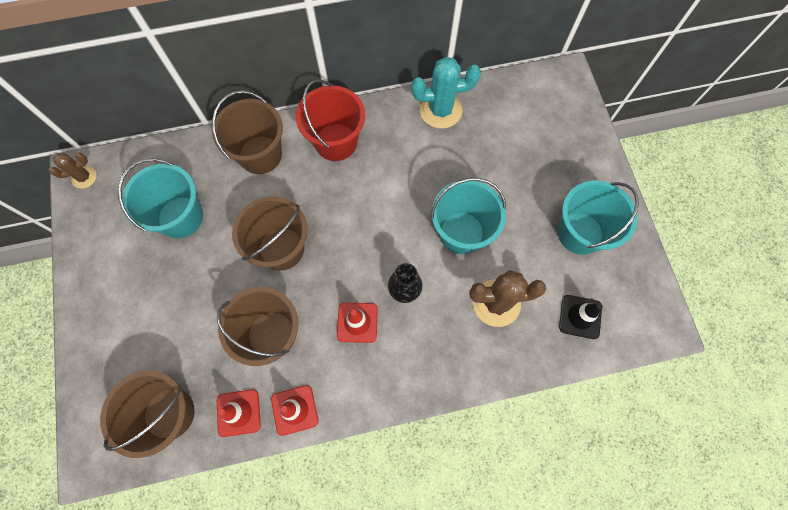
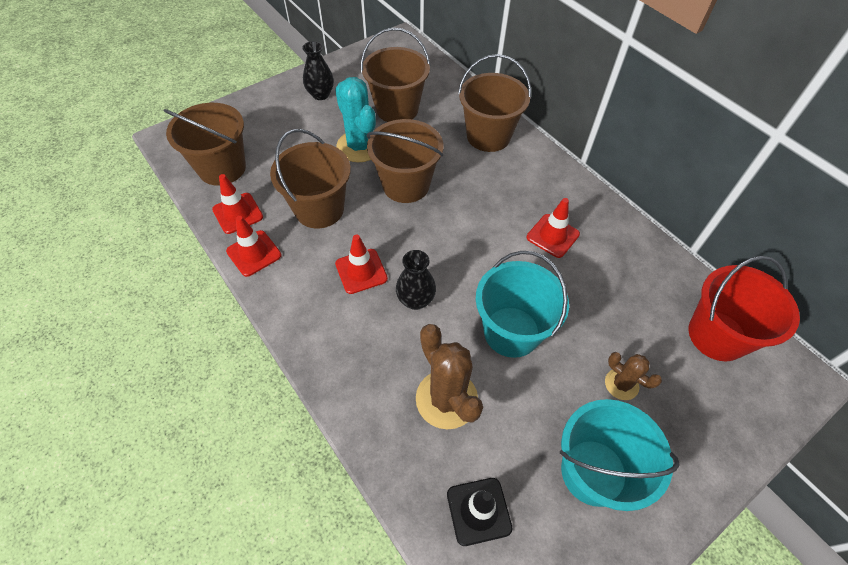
camera: 65 degrees right, 15 degrees down
brown cactus [49,153,97,189] -> brown cactus moved to [605,352,662,400]
turquoise bucket [118,158,203,238] -> brown bucket [361,28,431,122]
red bucket [296,79,365,161] -> red bucket moved to [688,256,800,361]
turquoise cactus [411,57,481,129] -> turquoise cactus moved to [335,77,376,162]
none -> black vase [302,41,334,100]
none -> red traffic cone [527,198,580,258]

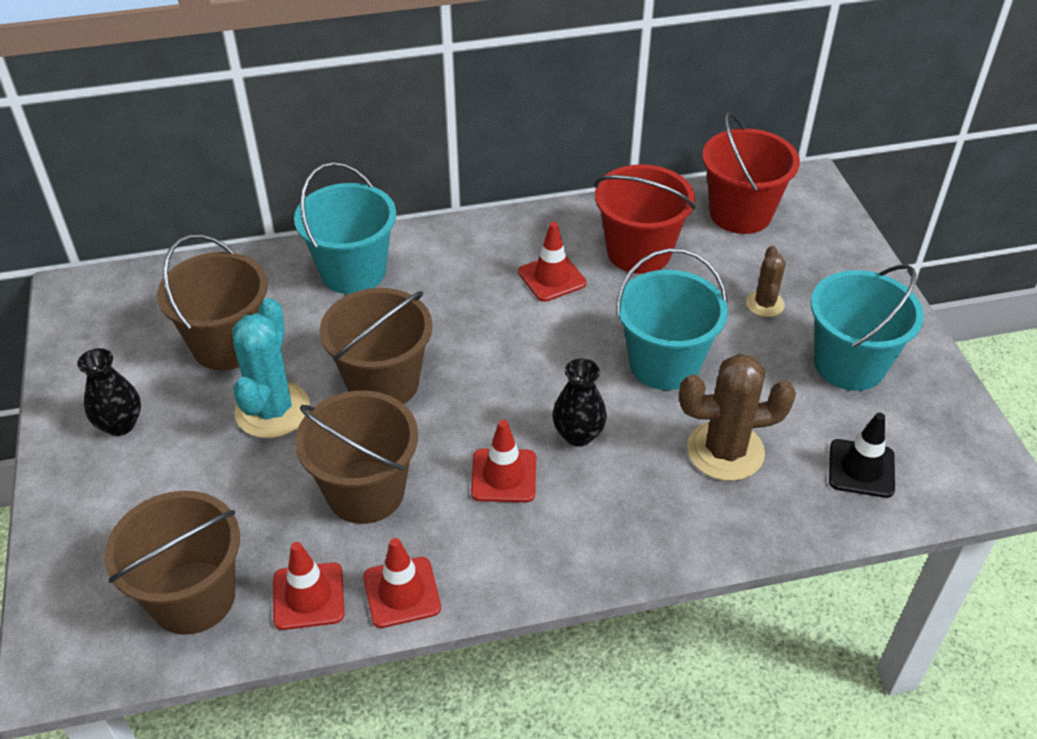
camera: 65 degrees left, 10 degrees down
turquoise cactus [335,77,376,162] -> turquoise cactus turned 75 degrees counterclockwise [232,298,310,438]
brown bucket [458,54,531,152] -> turquoise bucket [294,162,396,294]
brown cactus [605,352,662,400] -> brown cactus turned 60 degrees counterclockwise [746,246,786,317]
none -> red bucket [595,164,695,274]

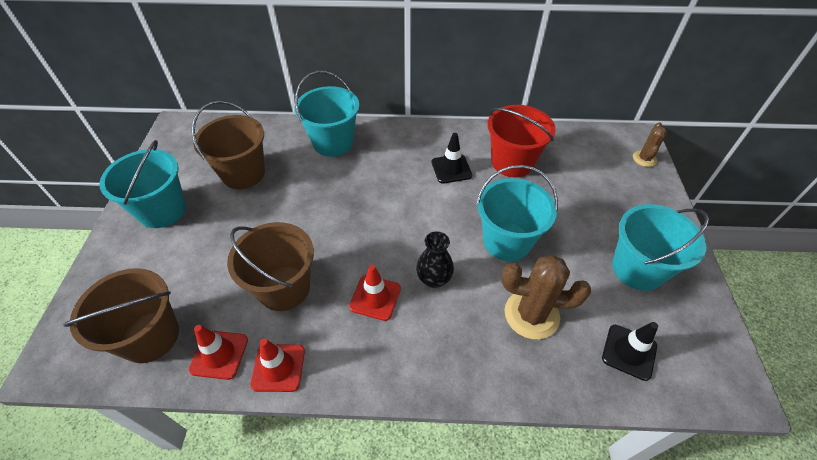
camera: 15 degrees right, 5 degrees up
black vase [77,348,141,436] -> turquoise bucket [99,140,186,228]
turquoise cactus [232,298,310,438] -> none
brown bucket [320,288,432,404] -> none
red traffic cone [518,222,586,302] -> black traffic cone [432,133,472,184]
red bucket [702,112,800,234] -> none
brown cactus [746,246,786,317] -> brown cactus moved to [633,122,667,167]

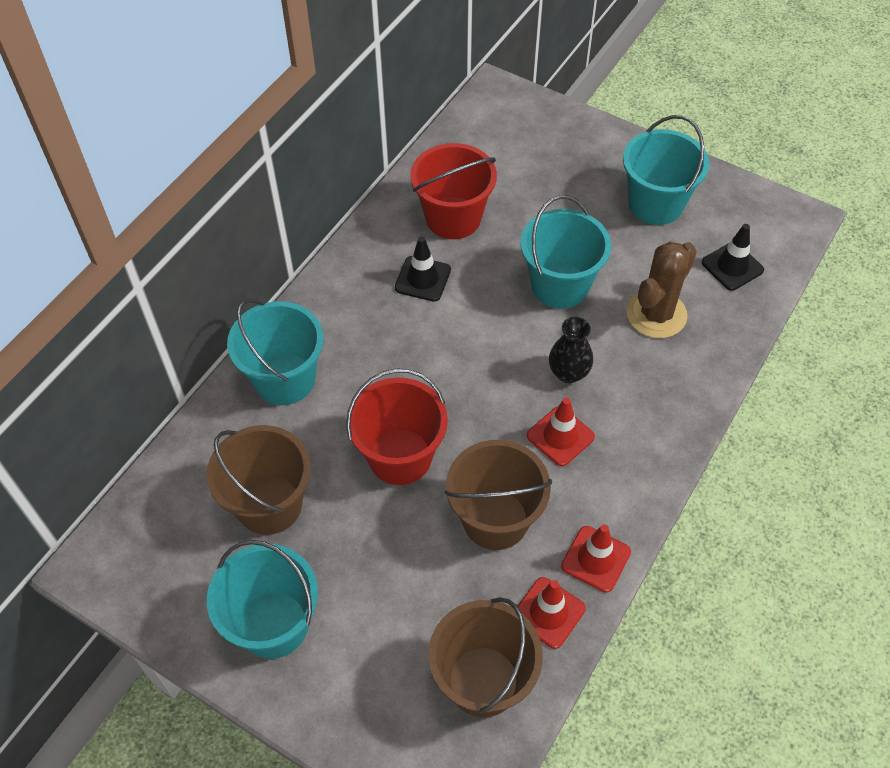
camera: 60 degrees left, 5 degrees up
brown cactus [633,122,667,167] -> none
none -> red bucket [346,368,448,485]

